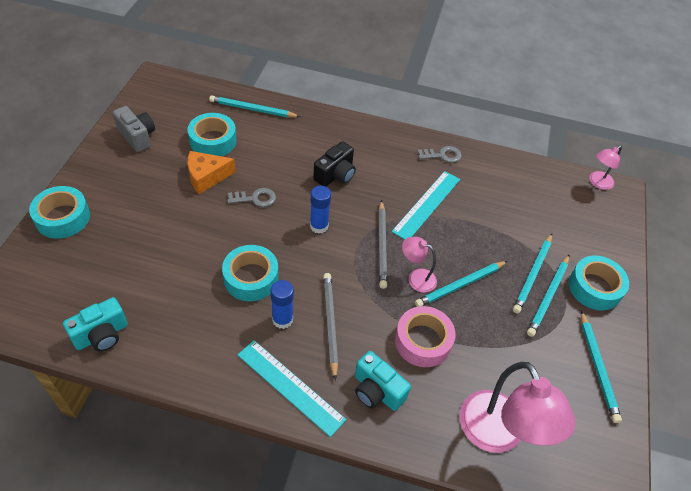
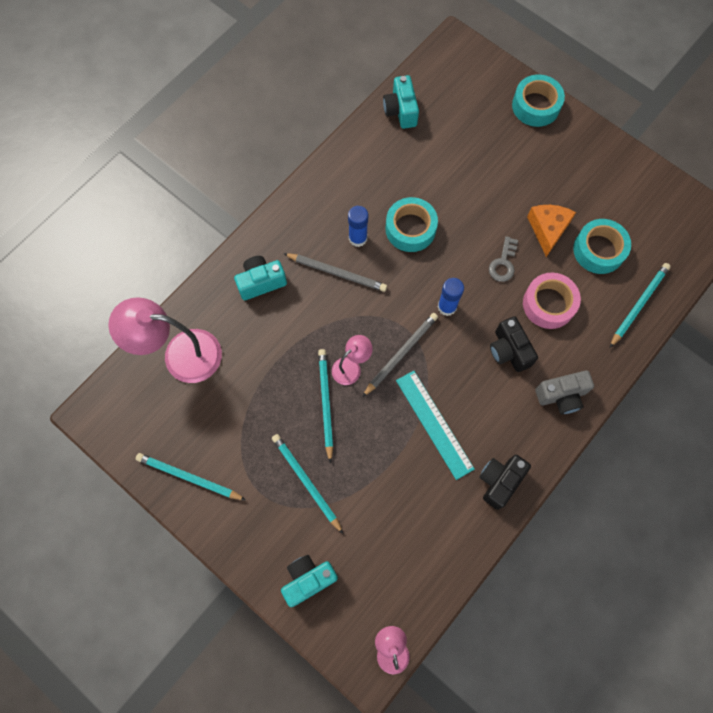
camera: 120 degrees right, 20 degrees up
grey camera [113,106,155,152] -> grey camera moved to [535,370,594,415]
turquoise ruler [238,340,346,437] -> none
grey pencil [378,200,387,289] -> grey pencil turned 105 degrees clockwise [362,313,438,397]
pink tape [395,306,456,367] -> pink tape moved to [523,273,581,329]
grey key [418,146,462,163] -> black camera [479,455,531,510]
turquoise pencil [527,255,569,337] -> none
turquoise tape [569,255,629,311] -> none
none -> turquoise camera [281,555,338,607]

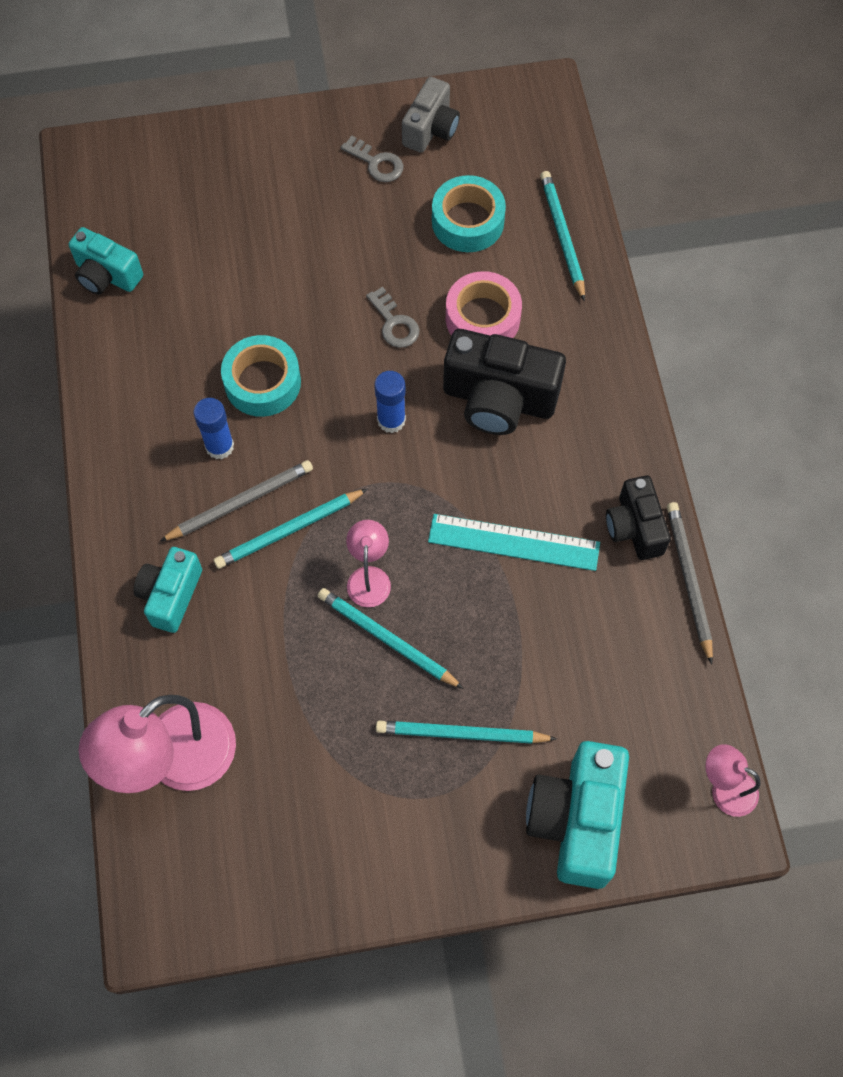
camera: 50 degrees left, 5 degrees down
turquoise pencil [136,453,246,500] -> turquoise pencil moved to [214,489,368,569]
turquoise camera [281,555,338,607] -> turquoise camera [526,741,629,889], size x1.62
grey pencil [362,313,438,397] -> grey pencil moved to [667,502,713,664]
black camera [490,316,538,372] -> black camera [443,329,566,435], size x1.62
turquoise tape [512,75,565,127] -> none
orange cheese [527,205,576,257] -> none
grey camera [535,370,594,415] -> grey camera moved to [402,77,460,153]
none -> grey key [341,135,403,182]

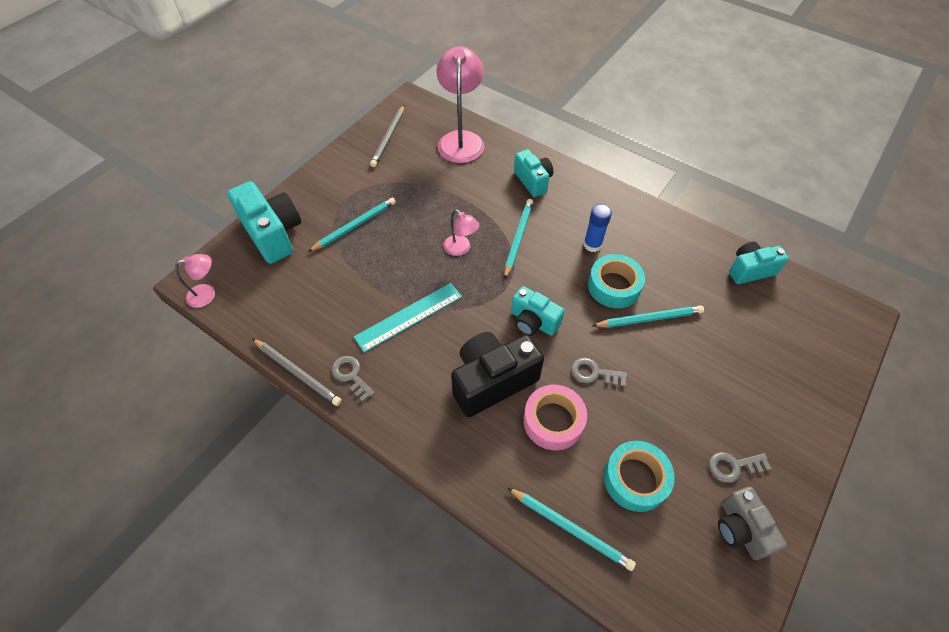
camera: 135 degrees right, 10 degrees down
grey pencil [160,460,313,541] -> grey pencil moved to [370,105,404,167]
turquoise pencil [318,588,464,689] -> turquoise pencil moved to [592,305,704,328]
blue glue stick [374,371,406,433] -> turquoise camera [511,286,564,336]
black camera [606,476,671,560] -> grey key [332,356,375,402]

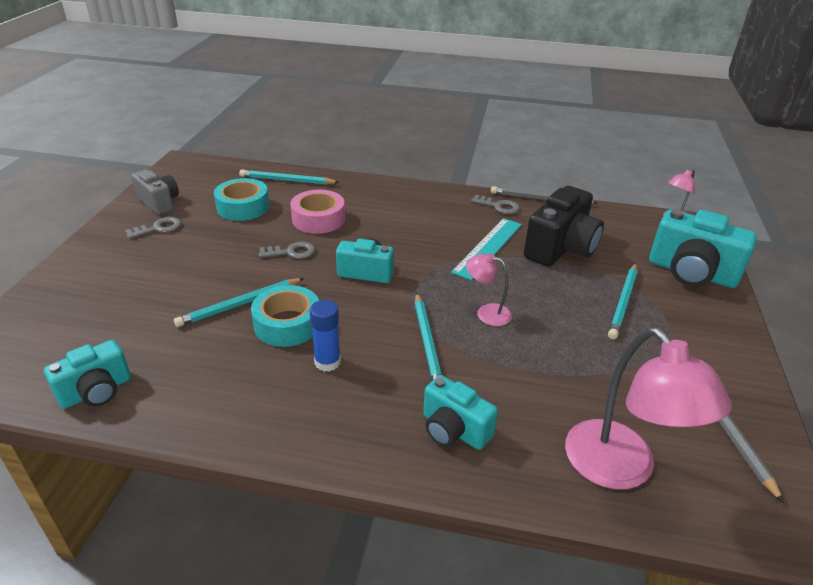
camera: 155 degrees right, 20 degrees down
black camera [451,332,544,417] -> black camera moved to [524,186,604,267]

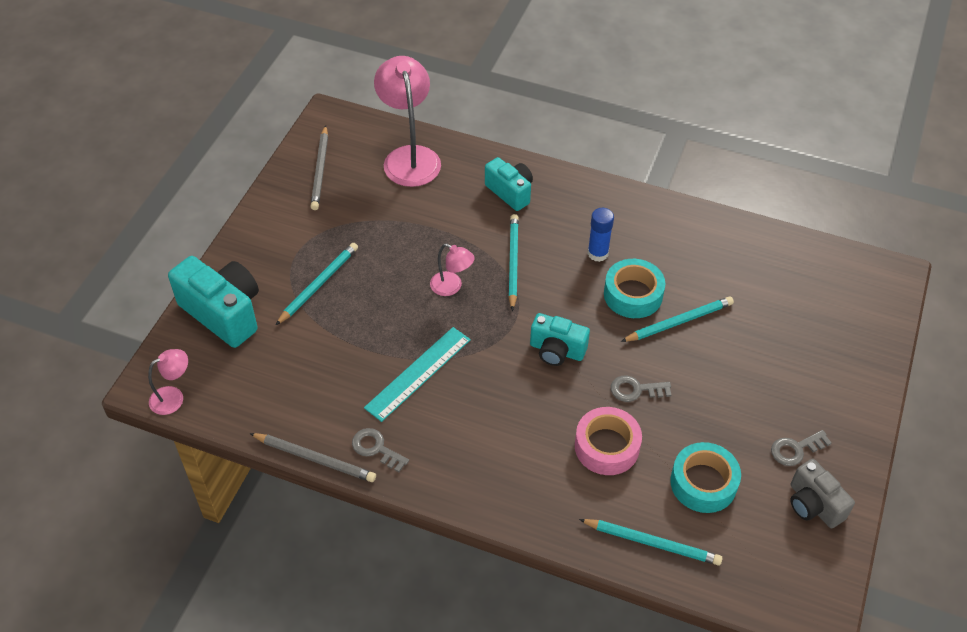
camera: 170 degrees left, 15 degrees up
turquoise camera [44,340,131,409] -> none
black camera [524,186,604,267] -> none

